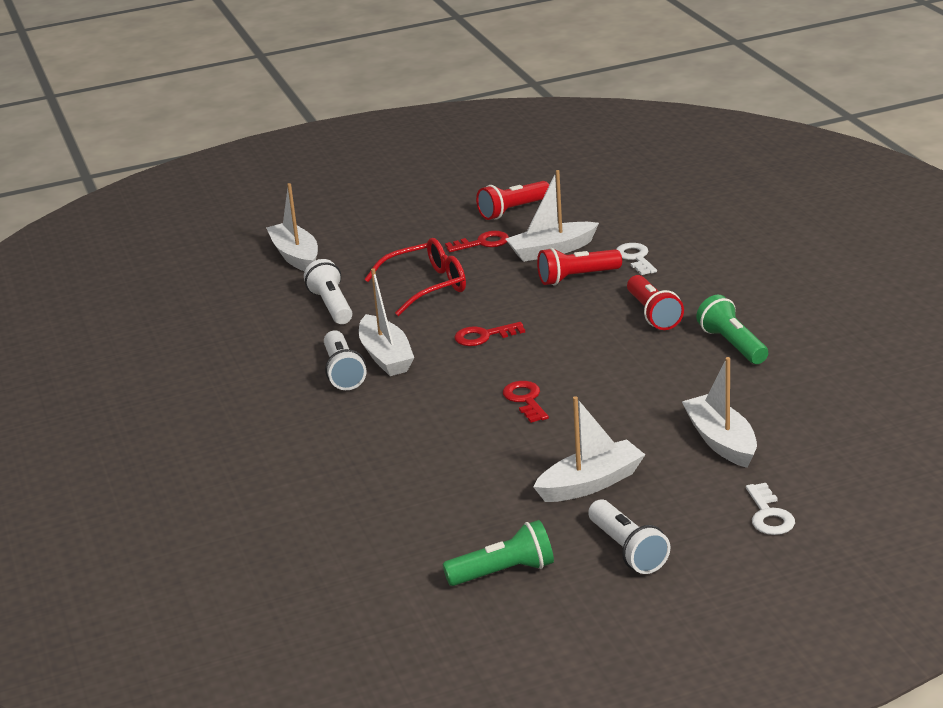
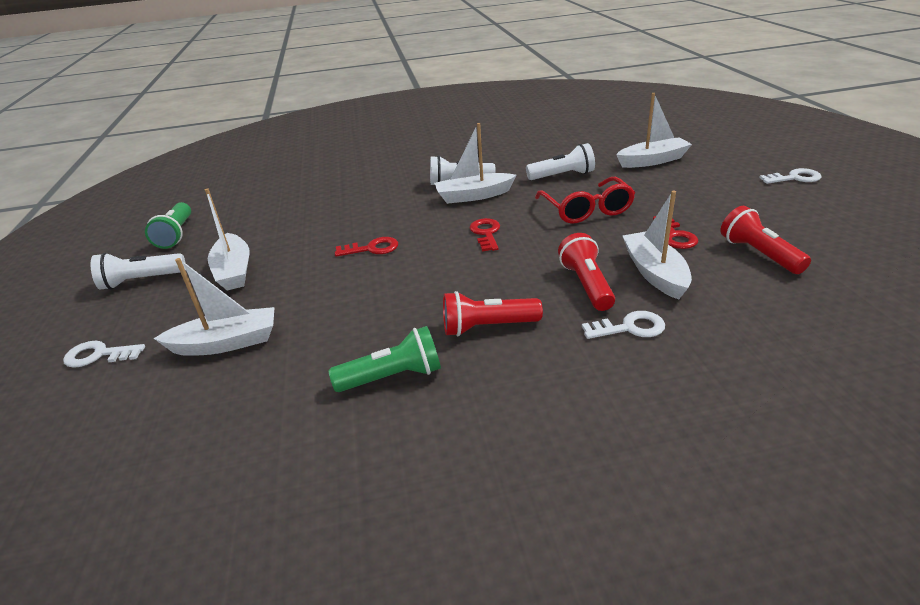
camera: 100 degrees right, 5 degrees up
none -> white key [759,168,822,184]

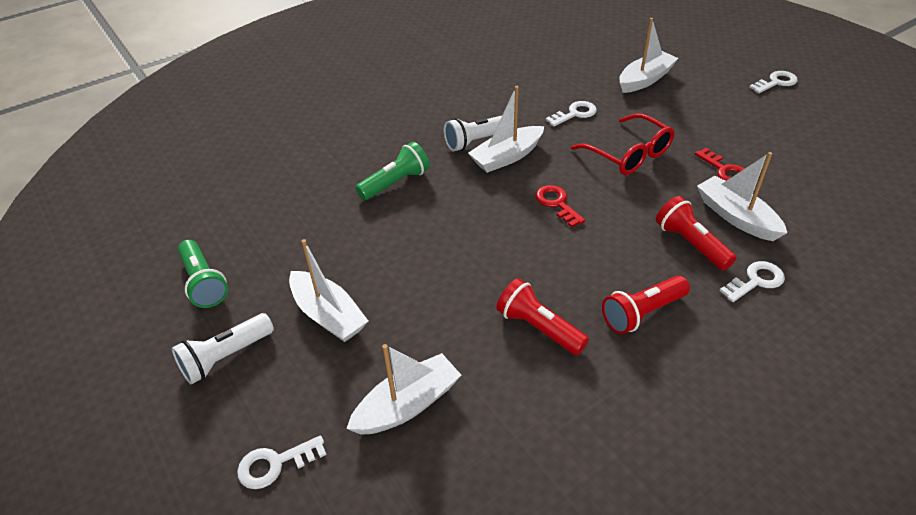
camera: 25 degrees left, 10 degrees up
green flashlight [329,326,441,392] -> green flashlight moved to [356,142,430,200]
red key [335,237,398,257] -> none
white flashlight [526,143,595,180] -> white key [546,101,597,126]
red flashlight [721,206,811,274] -> red flashlight moved to [496,278,589,355]

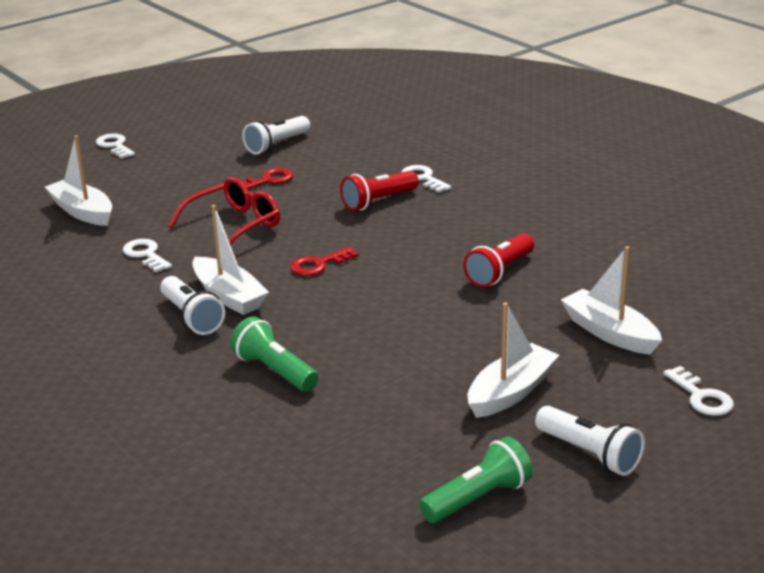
camera: 95 degrees left, 15 degrees down
red flashlight [602,276,690,334] -> none
white boat [697,152,787,241] -> none
none -> white flashlight [242,116,310,155]

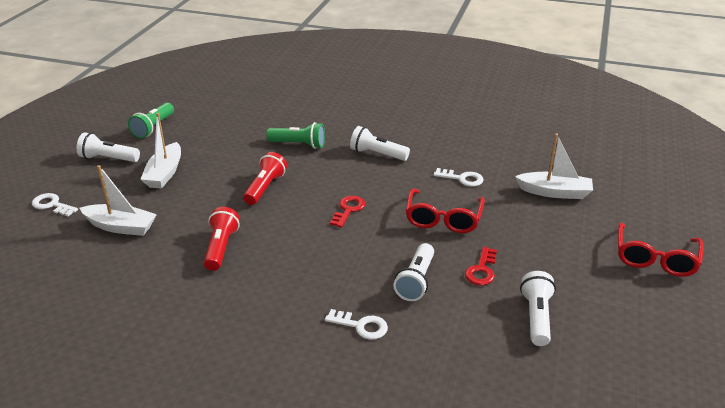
camera: 145 degrees right, 5 degrees up
white key [96,133,135,158] -> red glasses [618,223,704,277]
white boat [192,205,269,315] -> none
red flashlight [340,171,419,211] -> red flashlight moved to [243,152,287,205]
none -> white flashlight [393,243,434,301]

